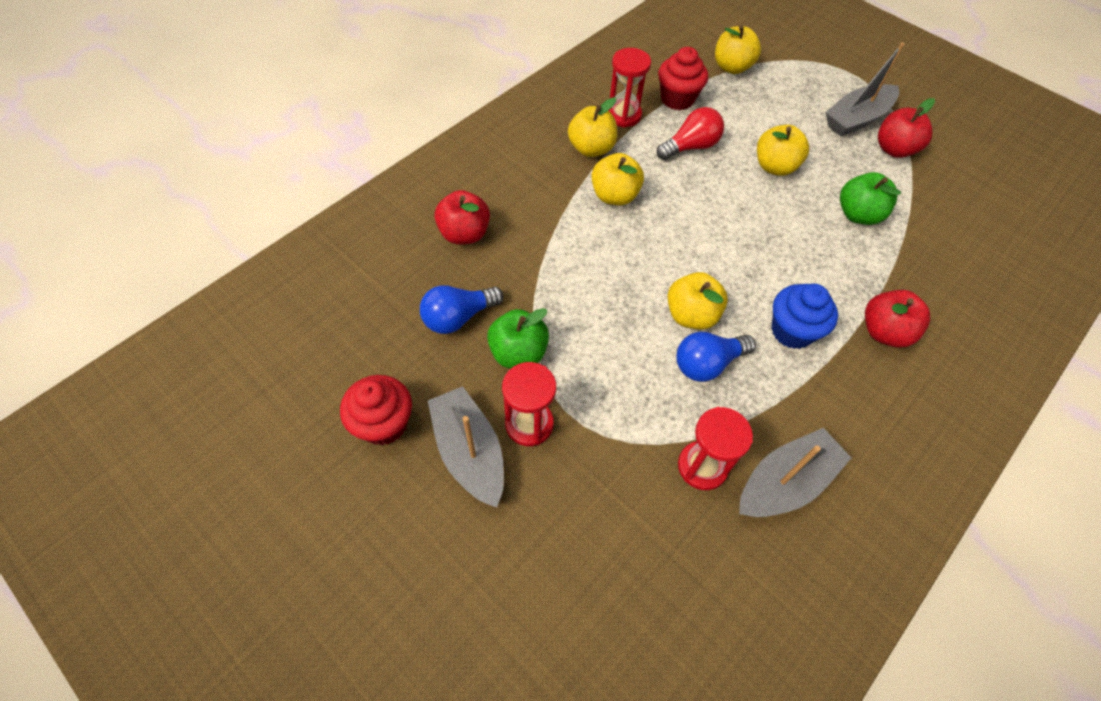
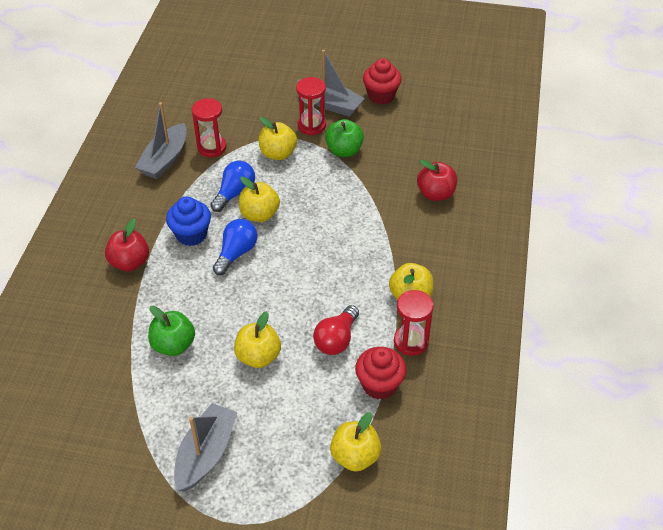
camera: 150 degrees right, 10 degrees down
blue light bulb [420,285,504,334] -> blue light bulb moved to [213,219,258,275]
yellow apple [591,153,644,205] -> yellow apple moved to [259,117,297,160]
red apple [878,98,935,158] -> none

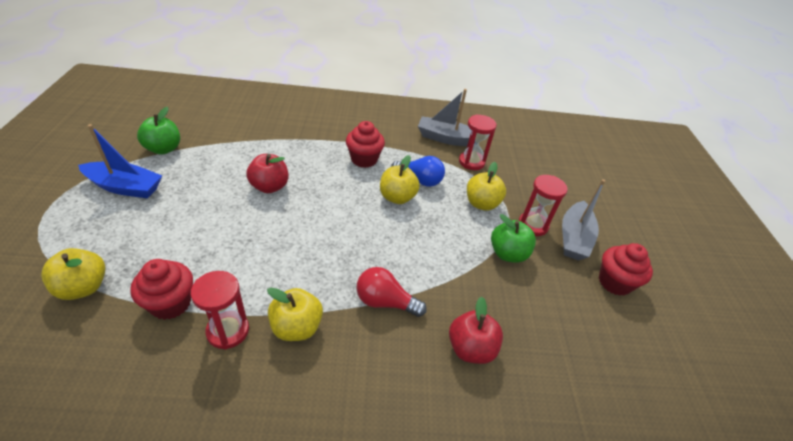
camera: 75 degrees right, 5 degrees down
red apple [105,219,149,271] -> red apple moved to [246,154,289,193]
green apple [148,306,195,356] -> green apple moved to [137,107,180,155]
blue cupcake [166,196,211,246] -> red cupcake [346,121,385,168]
grey boat [174,403,238,492] -> blue boat [78,124,162,199]
blue light bulb [213,219,258,275] -> none
yellow apple [234,311,281,368] -> none
red light bulb [313,305,359,355] -> red light bulb moved to [357,267,427,317]

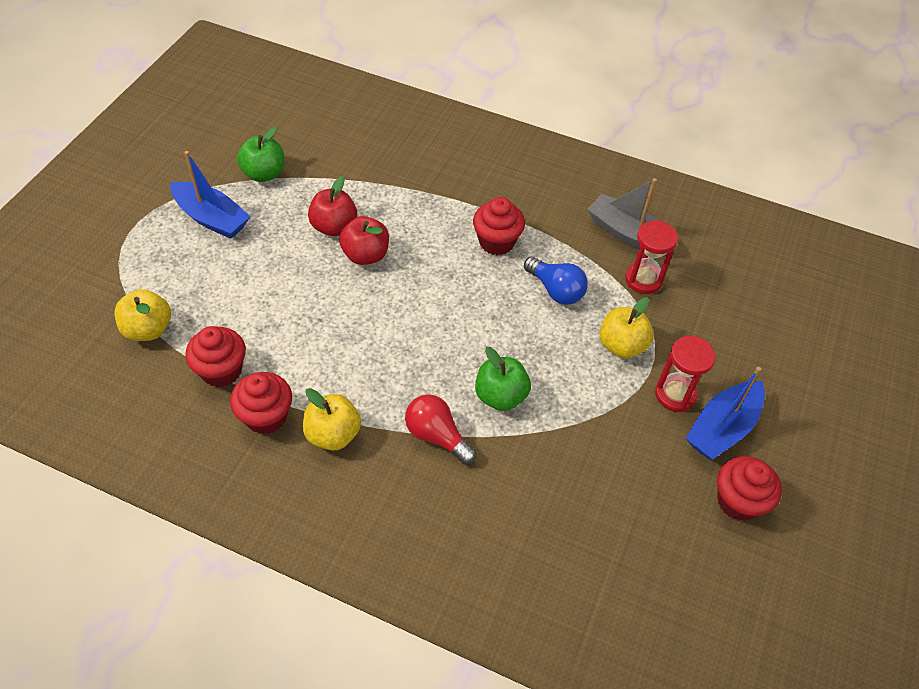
camera: 25 degrees right, 10 degrees up
red hourglass [191,271,249,349] -> red cupcake [230,372,292,435]
yellow apple [380,155,420,204] -> none
red apple [449,297,503,364] -> red apple moved to [308,176,357,236]
green apple [491,214,536,263] -> green apple moved to [475,347,531,411]
grey boat [562,179,605,261] -> blue boat [686,367,765,459]

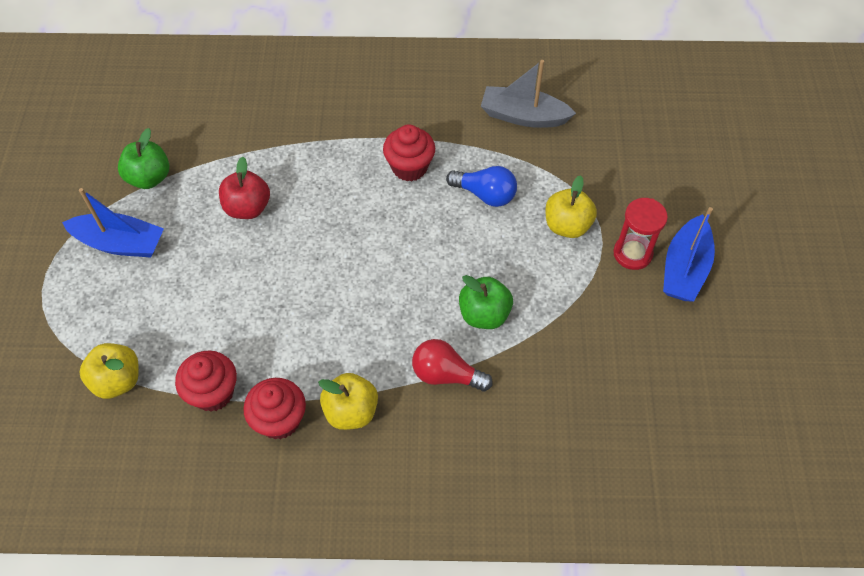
camera: 20 degrees left, 5 degrees up
red apple [339,216,389,265] -> none
red hourglass [625,220,678,294] -> none
red cupcake [717,456,782,521] -> none

